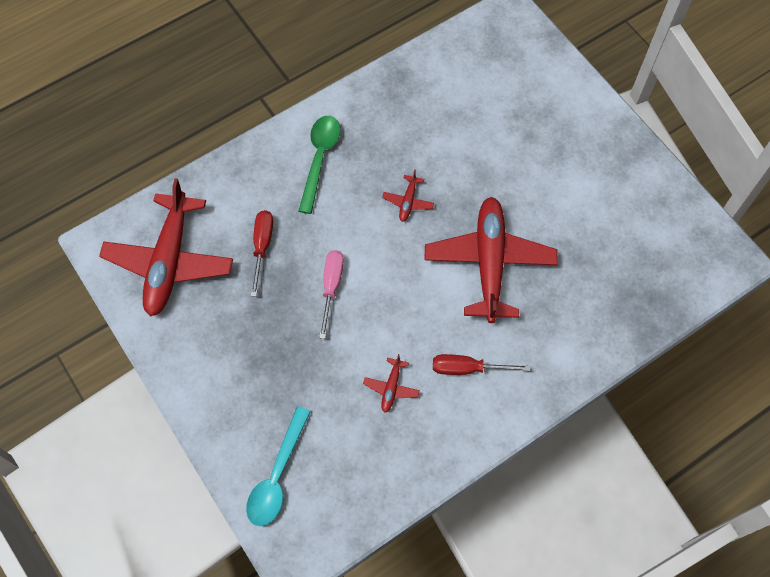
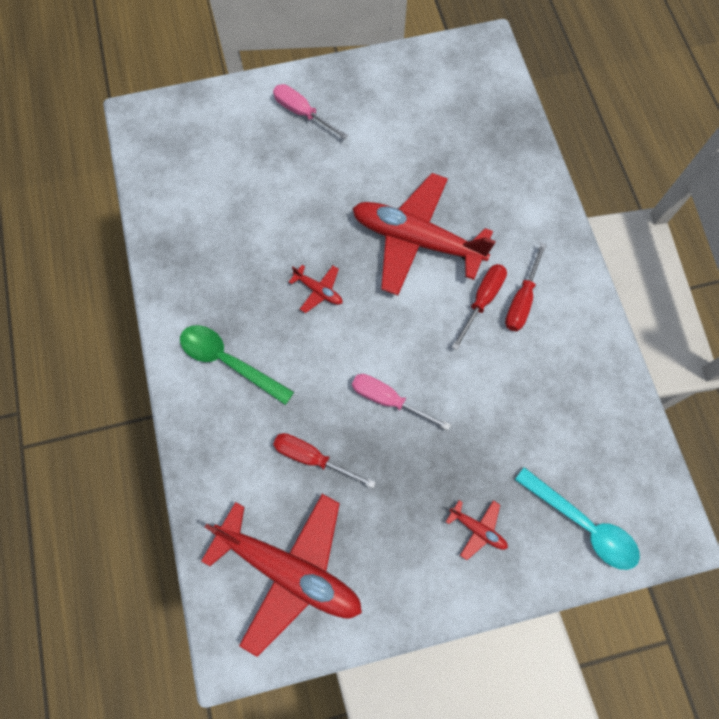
camera: 70 degrees left, 5 degrees up
red plane [363,354,420,413] -> red plane moved to [446,500,508,560]
none -> pink screwdriver [273,84,348,139]
none -> red screwdriver [452,264,507,350]

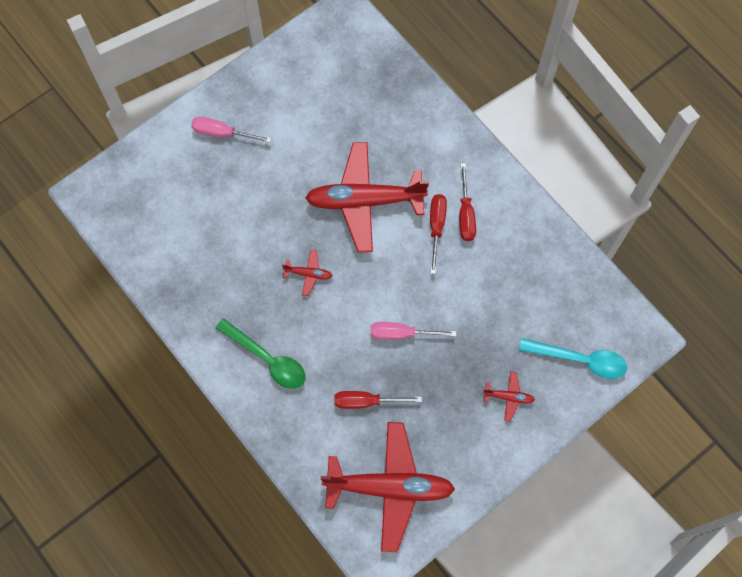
camera: 25 degrees left, 0 degrees up
green spoon [180,325,294,405] -> green spoon turned 150 degrees counterclockwise [216,318,306,389]

